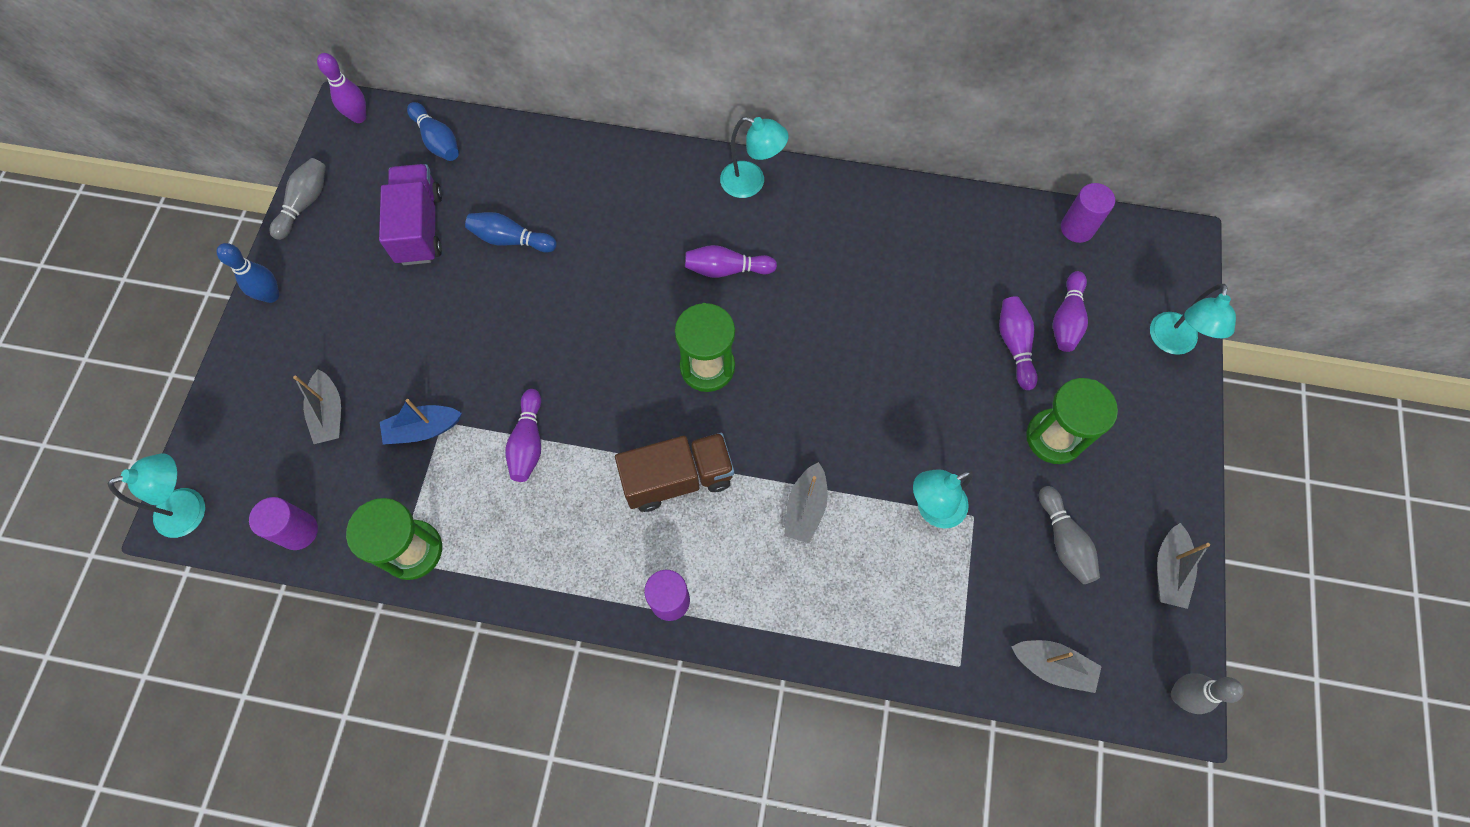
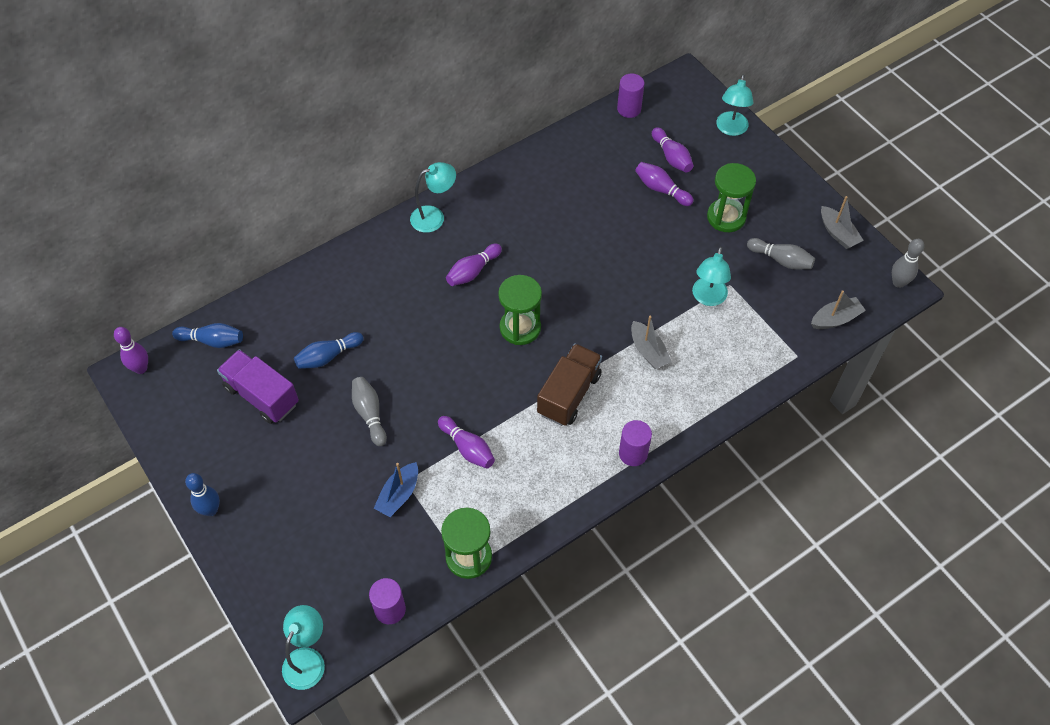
camera: 45 degrees left, 10 degrees down
grey bowling pin [270,158,326,240] -> grey bowling pin moved to [352,377,387,446]
grey boat [293,369,341,444] -> none
turquoise lamp [1150,284,1236,355] -> turquoise lamp turned 45 degrees clockwise [716,74,753,136]

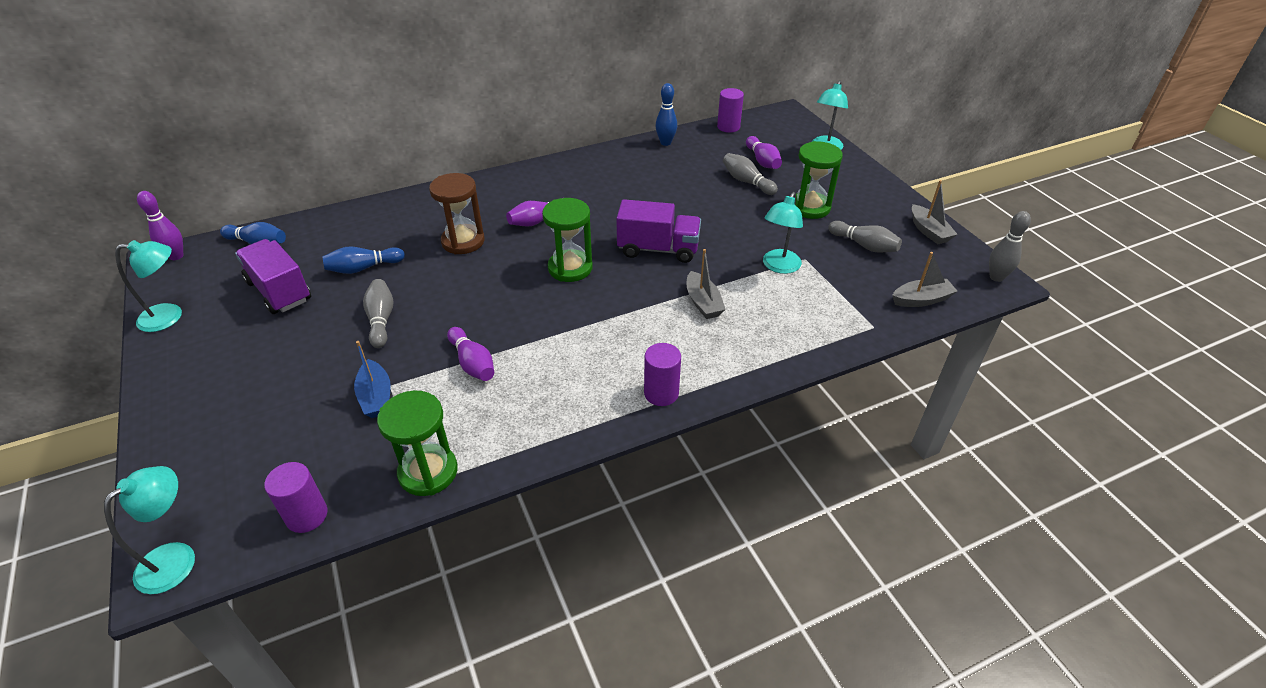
camera: 10 degrees right, 15 degrees down
blue bowling pin [185,473,220,516] -> blue bowling pin moved to [655,83,677,146]
blue boat [374,462,418,517] -> blue boat turned 60 degrees counterclockwise [354,341,391,418]
turquoise lamp [410,162,456,233] -> turquoise lamp moved to [115,240,182,332]
brown truck [537,343,602,426] -> none
purple bowling pin [635,162,694,206] -> grey bowling pin [723,153,778,195]
none -> brown hourglass [429,173,485,254]
none -> purple truck [616,199,701,263]

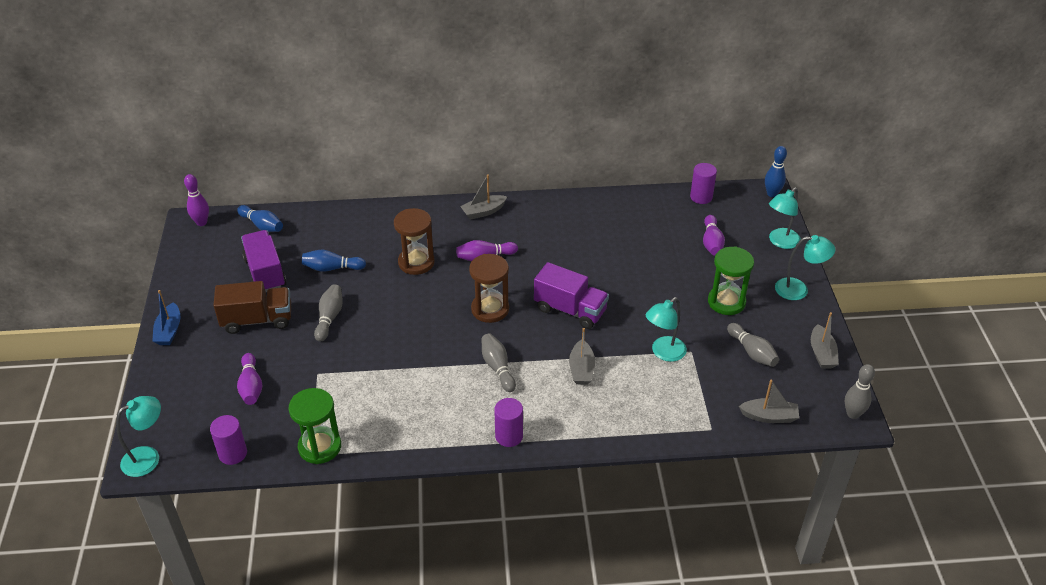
camera: 20 degrees right, 0 degrees up
turquoise lamp [115,240,182,332] -> turquoise lamp moved to [775,235,835,300]
blue boat [354,341,391,418] -> blue boat moved to [152,290,181,345]
purple bowling pin [447,327,494,381] -> purple bowling pin moved to [237,353,262,405]
green hourglass [542,198,593,282] -> brown hourglass [469,254,509,323]
blue bowling pin [655,83,677,146] -> blue bowling pin moved to [765,146,787,197]
grey bowling pin [723,153,778,195] -> grey bowling pin moved to [481,334,516,392]
none -> brown truck [213,281,291,334]
none -> grey boat [460,174,507,220]

